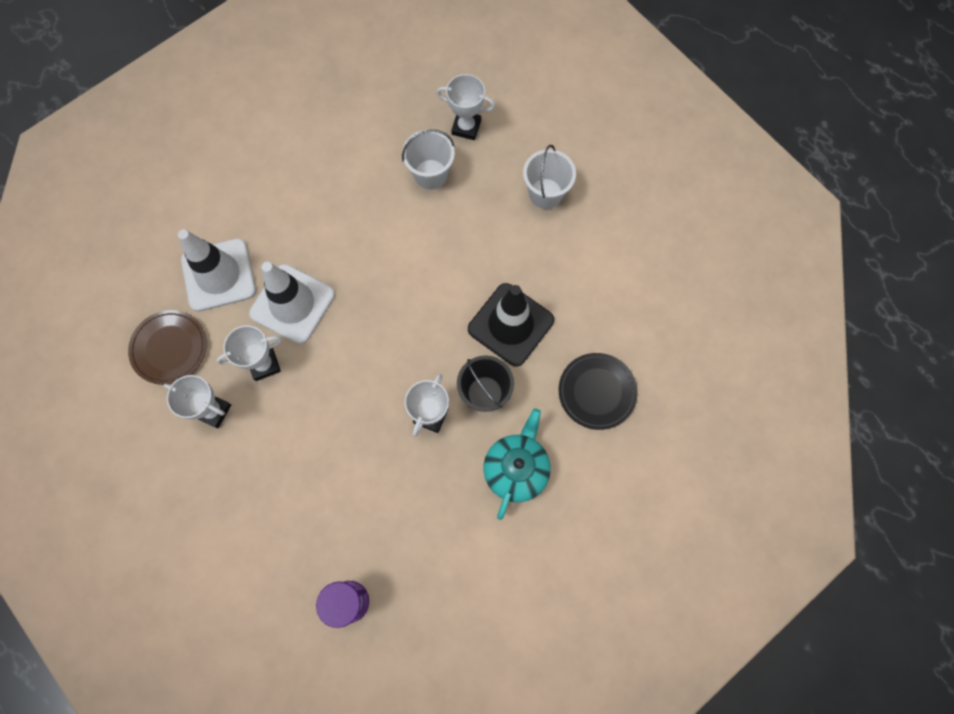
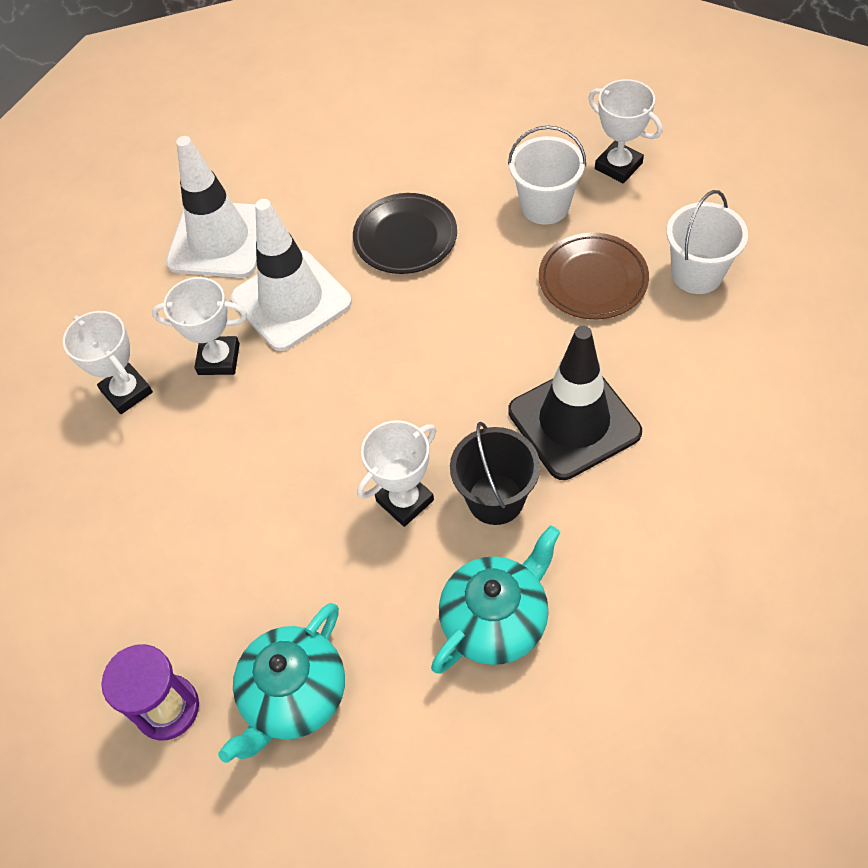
camera: 30 degrees right, 15 degrees down
brown plate [128,310,207,385] -> brown plate moved to [539,233,649,319]
black plate [559,353,638,430] -> black plate moved to [353,193,457,274]
none -> turquoise teapot [218,603,345,763]

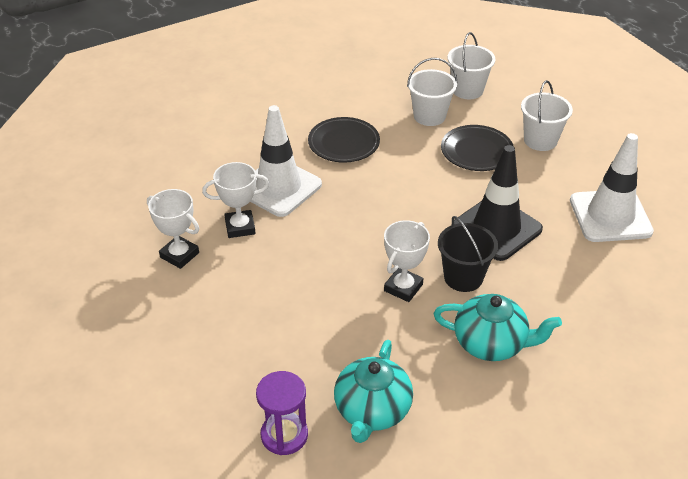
camera: 20 degrees left, 15 degrees down
white traffic cone [166,136,257,278] -> white traffic cone moved to [570,133,654,242]
turquoise teapot [431,525,560,674] -> turquoise teapot turned 75 degrees clockwise [433,294,562,361]
brown plate [539,233,649,319] -> black plate [441,125,514,171]
white trophy [588,79,662,183] -> white bucket [447,32,496,99]

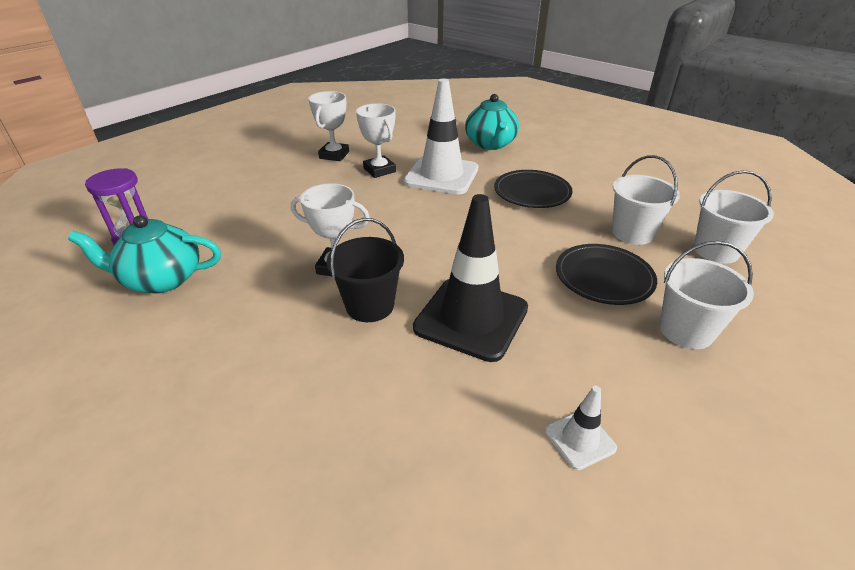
camera: 70 degrees right, 5 degrees down
turquoise teapot [433,294,562,361] -> turquoise teapot moved to [465,94,519,150]
white traffic cone [570,133,654,242] -> white traffic cone [545,386,617,470], size x0.46

